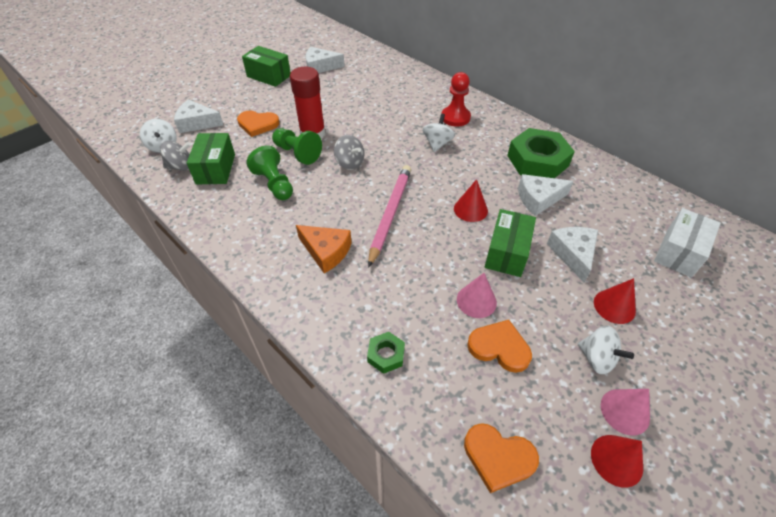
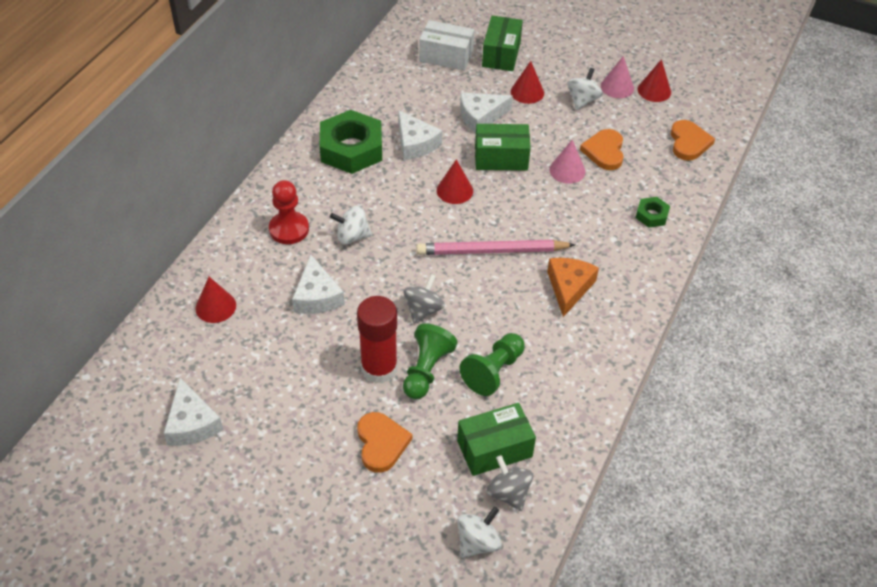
camera: 110 degrees left, 0 degrees up
white cheese [174,99,223,133] -> white cheese moved to [292,255,345,314]
green box [242,46,291,87] -> green box moved to [482,16,523,71]
none -> red cone [195,277,236,323]

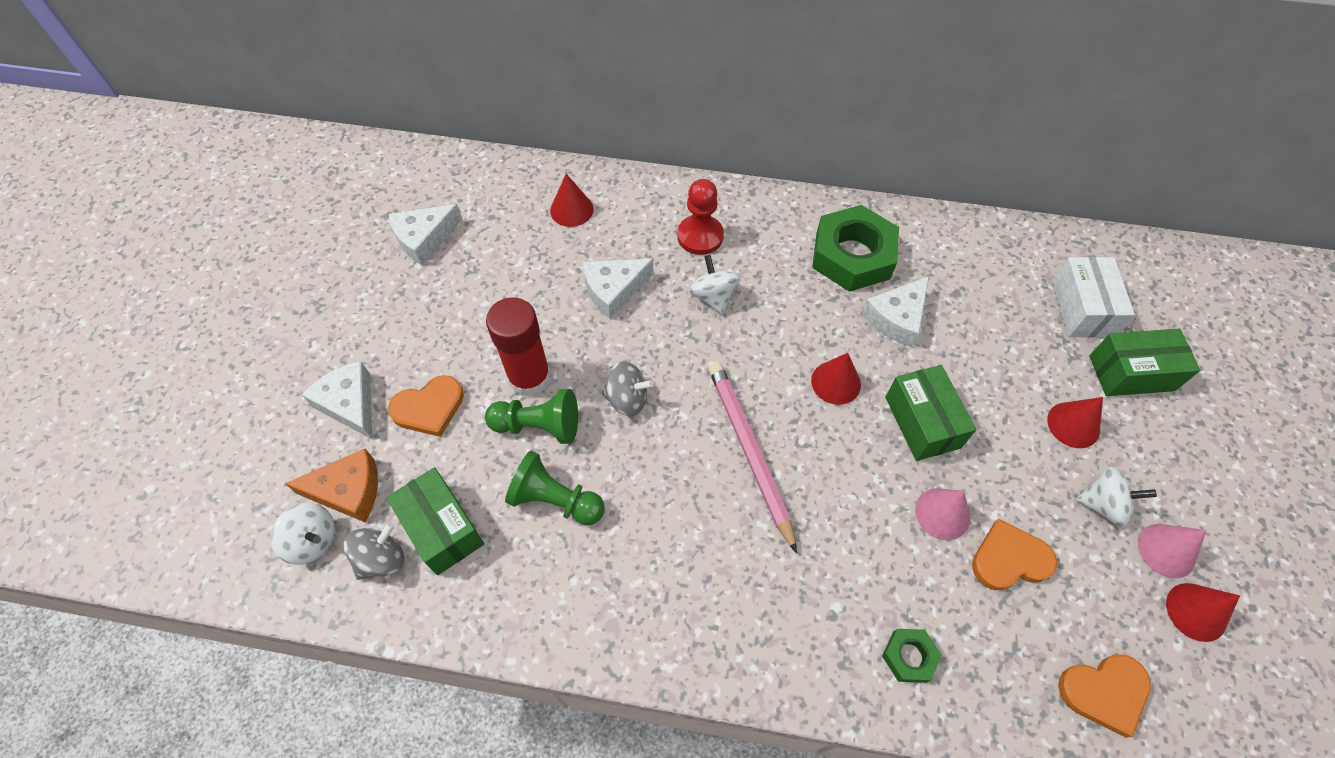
camera: 75 degrees right, 10 degrees up
white cheese [460,93,513,133] -> white cheese moved to [302,361,372,439]
orange cheese [547,258,599,317] -> orange cheese moved to [285,448,378,522]

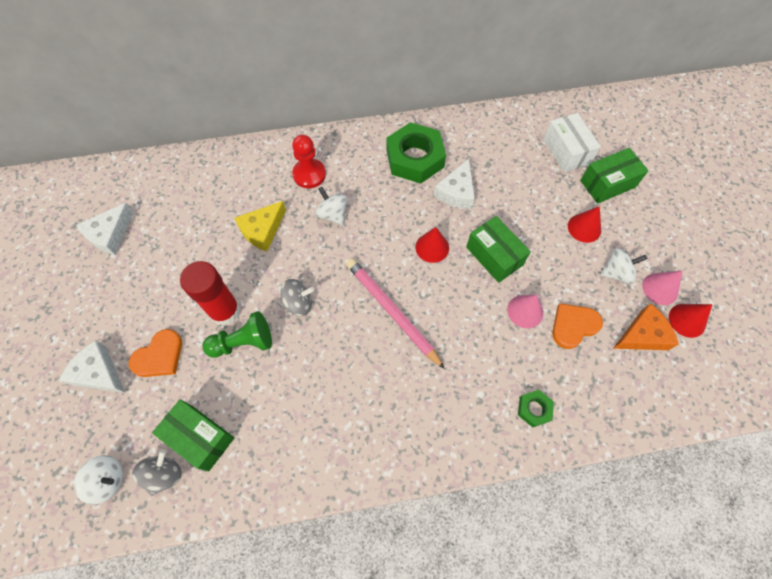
camera: 20 degrees left, 5 degrees up
orange cheese [285,448,378,522] -> orange cheese moved to [613,303,679,350]
green pawn [505,451,605,525] -> none
red cone [550,174,594,227] -> none
white cheese [583,259,654,319] -> yellow cheese [234,201,286,251]
orange heart [1058,654,1151,738] -> none

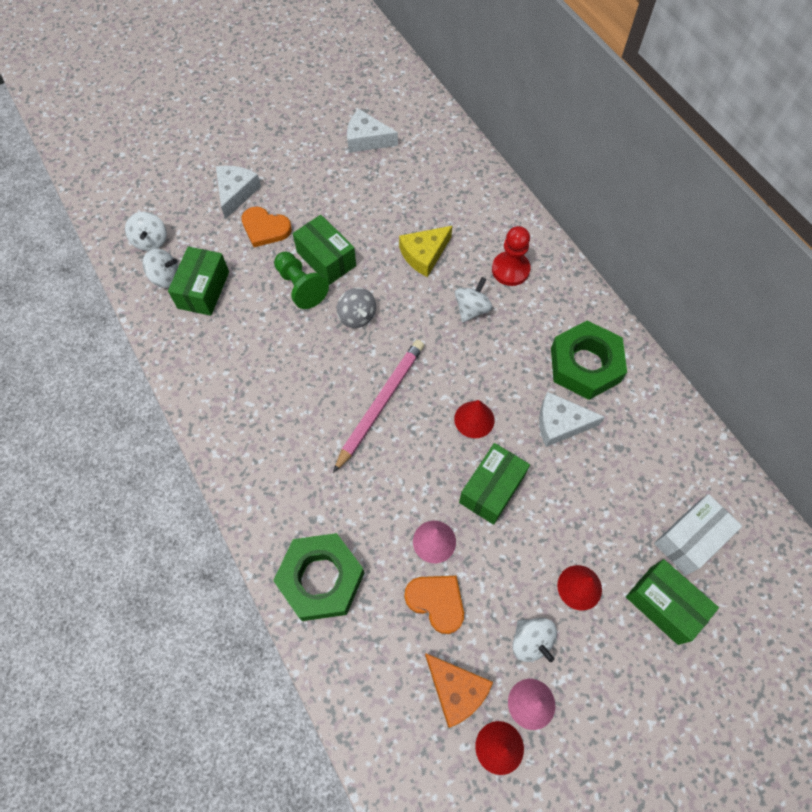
camera: 70 degrees right, 0 degrees up
grey spinning top [132,450,182,496] -> white spinning top [143,249,178,288]
red glue stick [180,261,240,325] -> green box [293,215,356,285]
yellow cheese [234,201,286,251] -> yellow cheese turned 60 degrees counterclockwise [399,226,452,277]
green nut [518,390,554,427] -> green nut [273,533,364,621], size x2.13

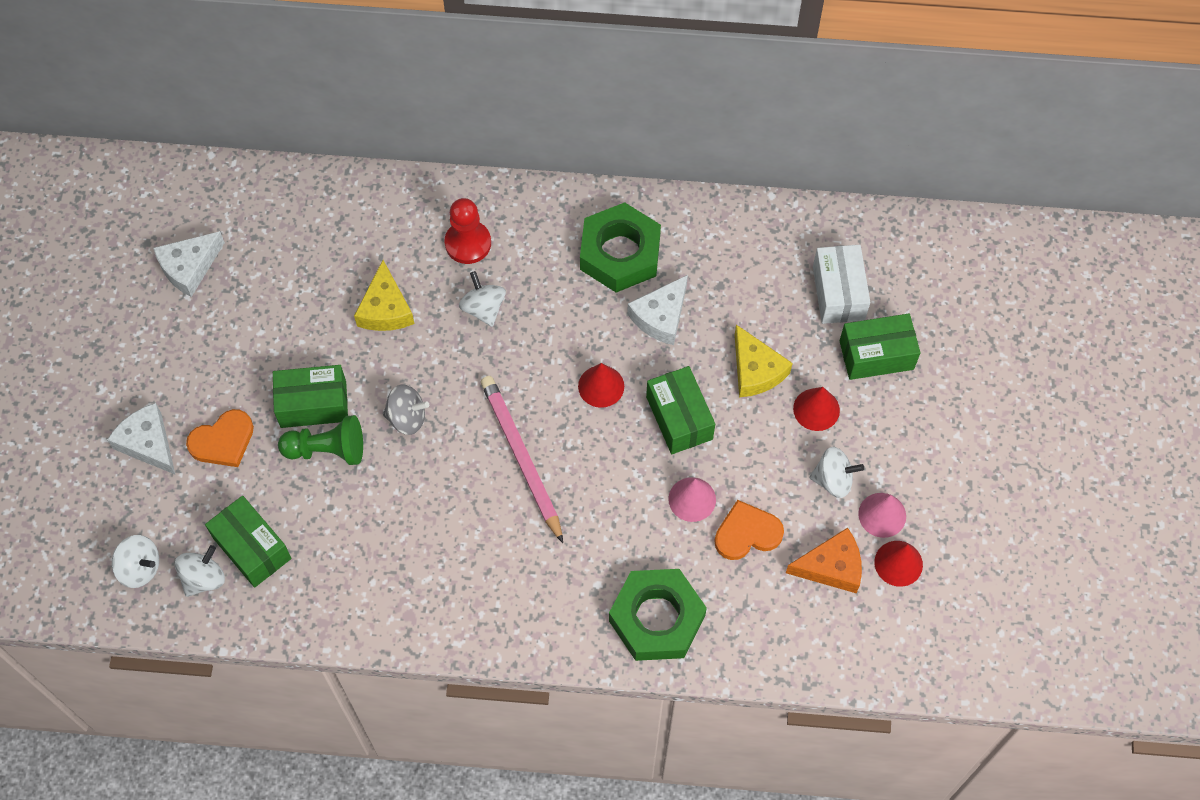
camera: 55 degrees left, 0 degrees up
none -> yellow cheese [735,325,793,397]

